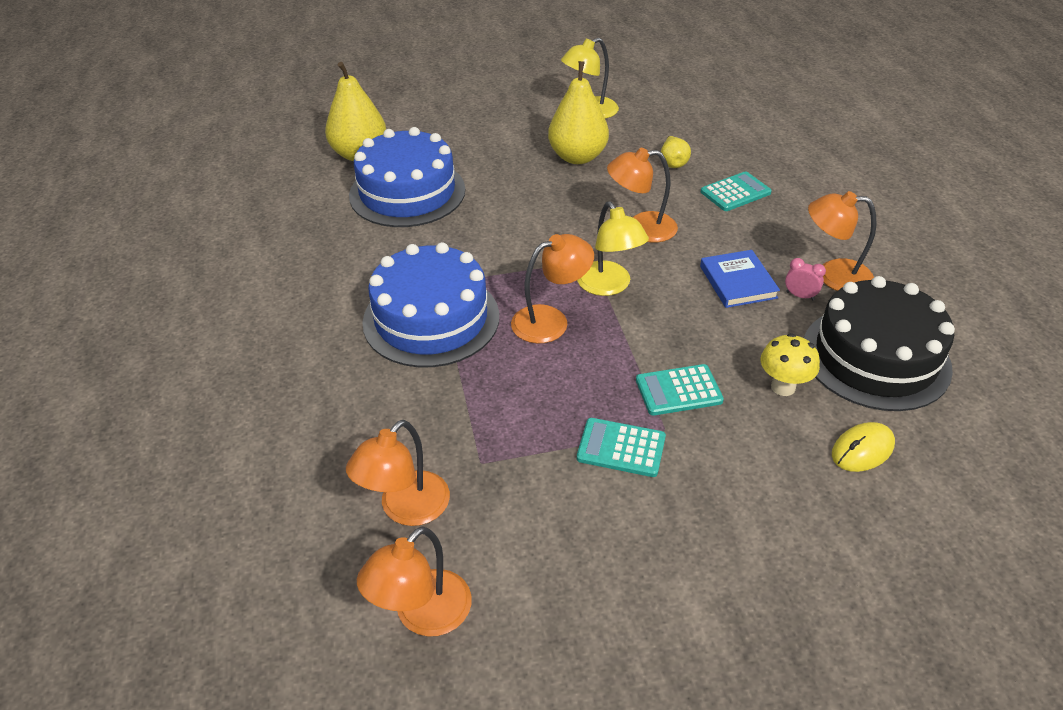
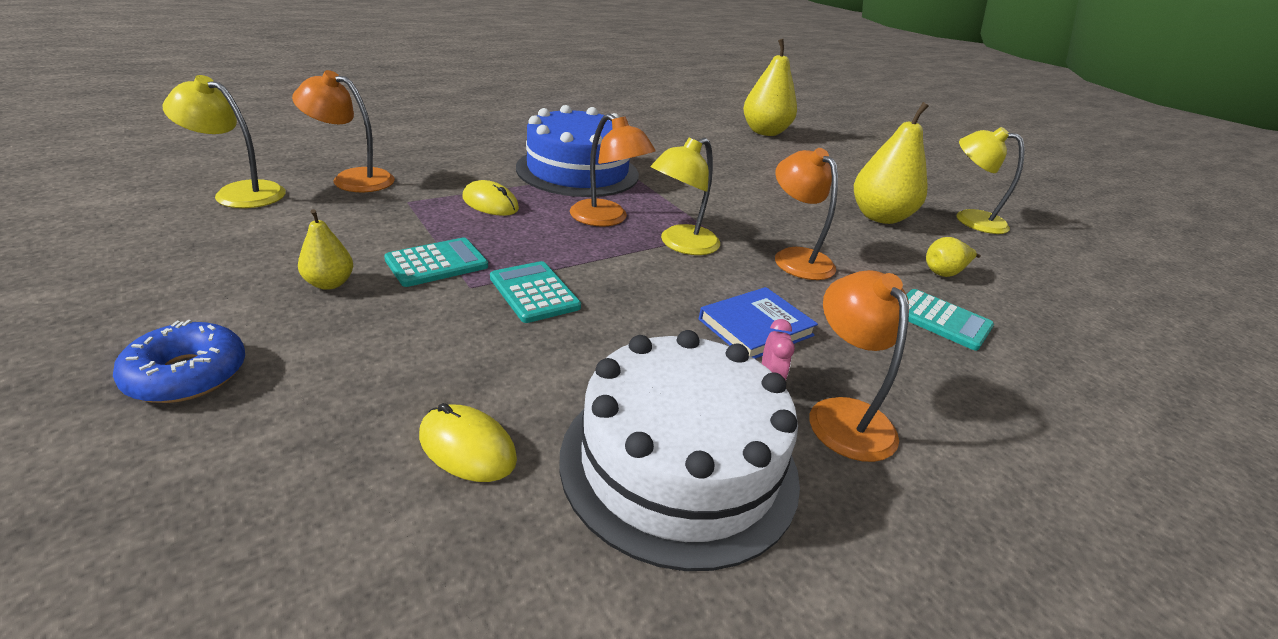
camera: 65 degrees right, 10 degrees down
blue cake [349,127,465,227] -> none
orange lamp [357,526,472,636] -> yellow lamp [163,75,286,208]
turquoise calculator [577,418,666,477] -> turquoise calculator turned 60 degrees clockwise [384,237,488,287]
yellow mushroom [760,333,820,396] -> none
black cake [804,276,955,411] -> white cake [559,330,800,571]
none -> blue donut [113,320,245,403]
none -> yellow pear [298,209,353,290]
none -> yellow mouse [462,180,519,216]

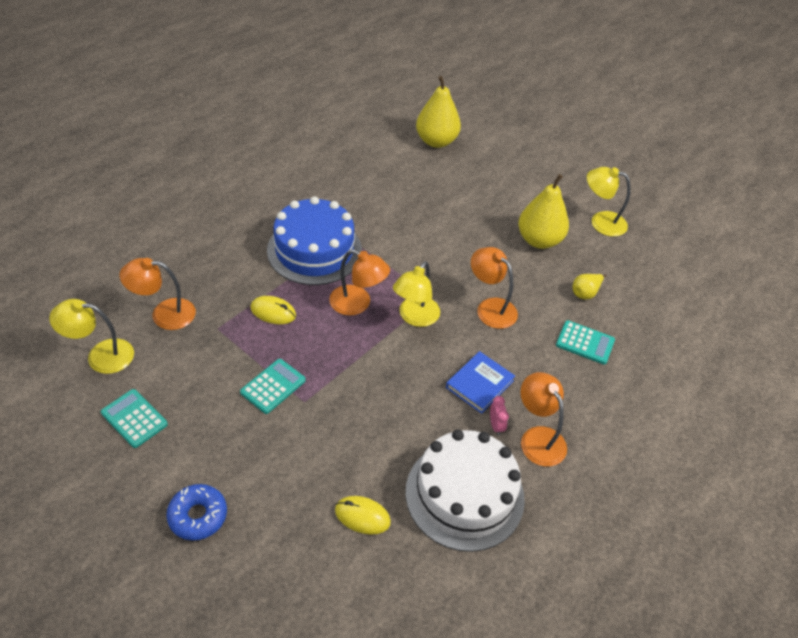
camera: 15 degrees left, 15 degrees up
yellow pear [298,209,353,290] -> none
turquoise calculator [490,261,581,323] -> turquoise calculator moved to [101,389,168,448]

